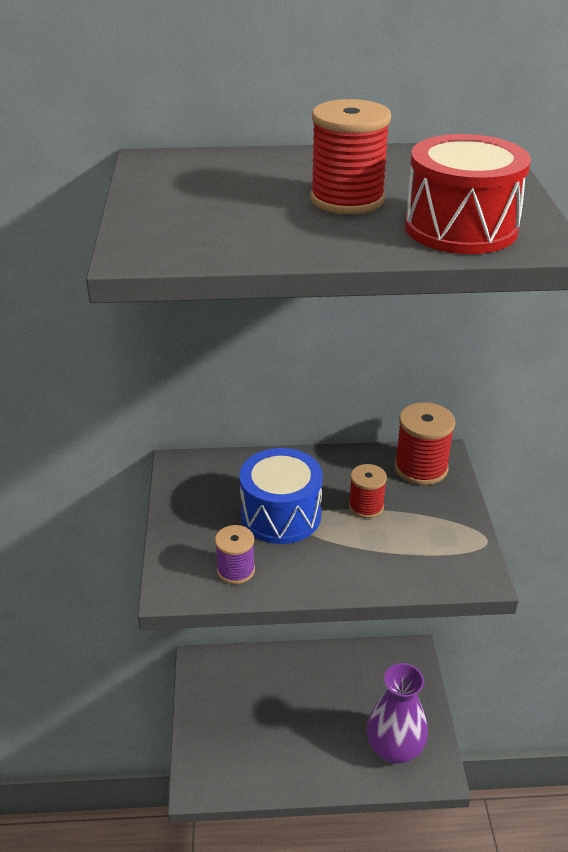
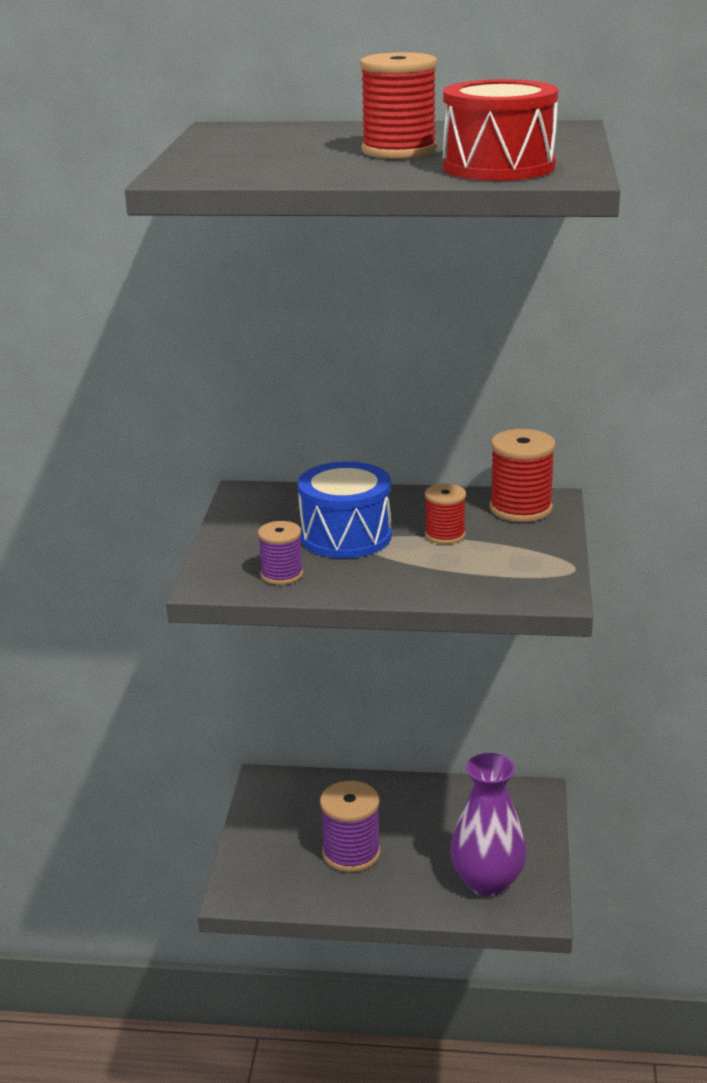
camera: 10 degrees right, 10 degrees down
none -> purple spool [320,781,380,872]

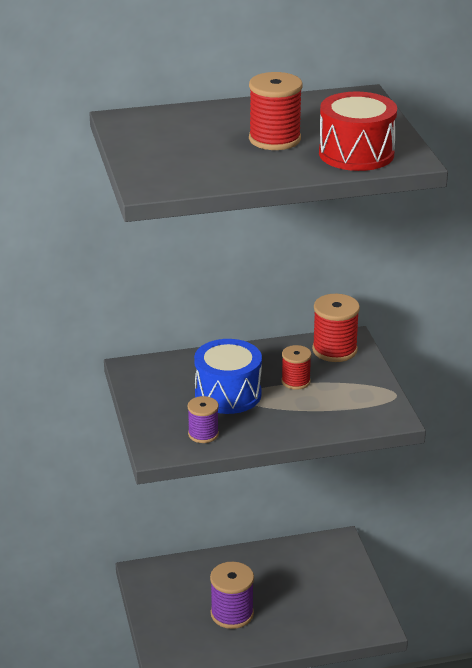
camera: 20 degrees left, 5 degrees up
purple vase [450,753,527,896] -> none

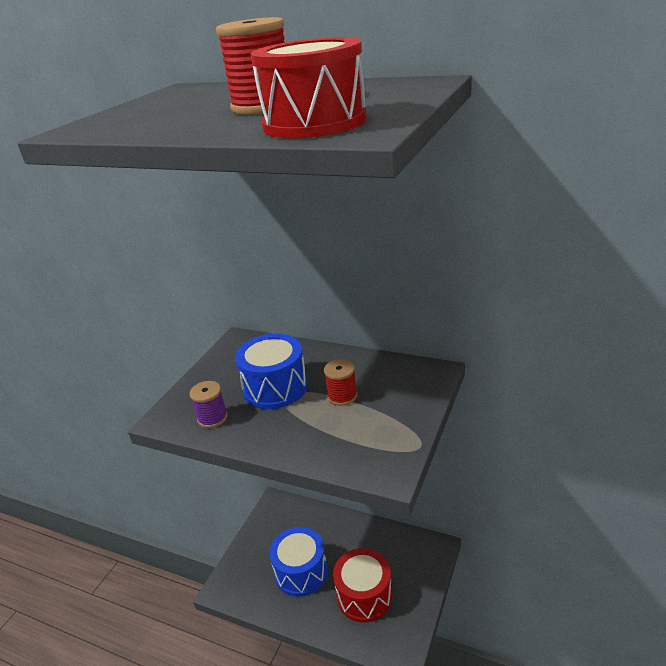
camera: 40 degrees right, 0 degrees up
purple spool [210,562,254,629] -> blue drum [269,527,328,597]
red spool [312,294,360,362] -> none
none -> red drum [333,548,393,622]

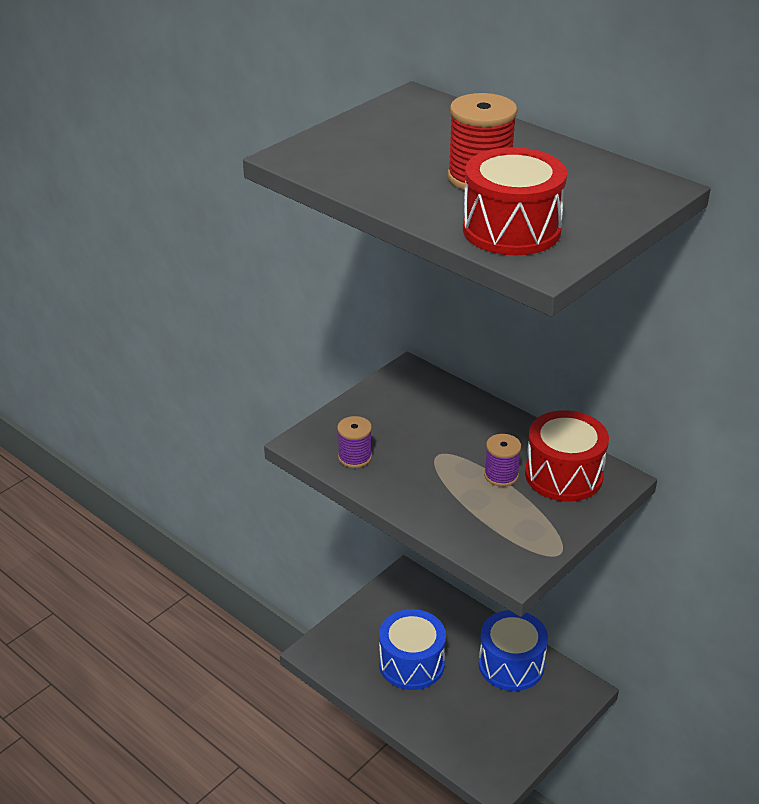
camera: 15 degrees right, 5 degrees up
blue drum [235,333,308,409] -> blue drum moved to [479,610,548,691]
red spool [324,359,357,406] -> purple spool [484,434,521,487]
red drum [333,548,393,622] -> red drum moved to [525,410,609,502]

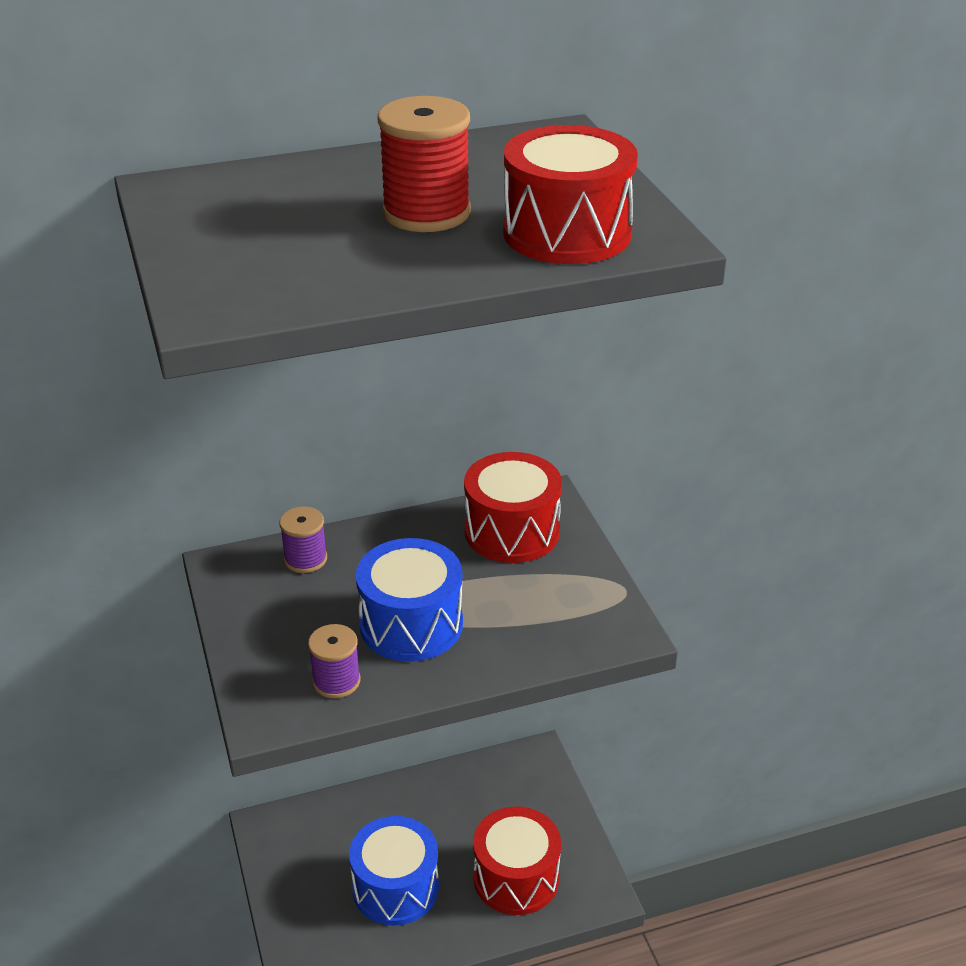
camera: 60 degrees left, 0 degrees up
blue drum [479,610,548,691] -> blue drum moved to [356,538,463,662]
purple spool [484,434,521,487] -> purple spool moved to [279,506,327,573]
none -> red drum [473,806,561,915]

